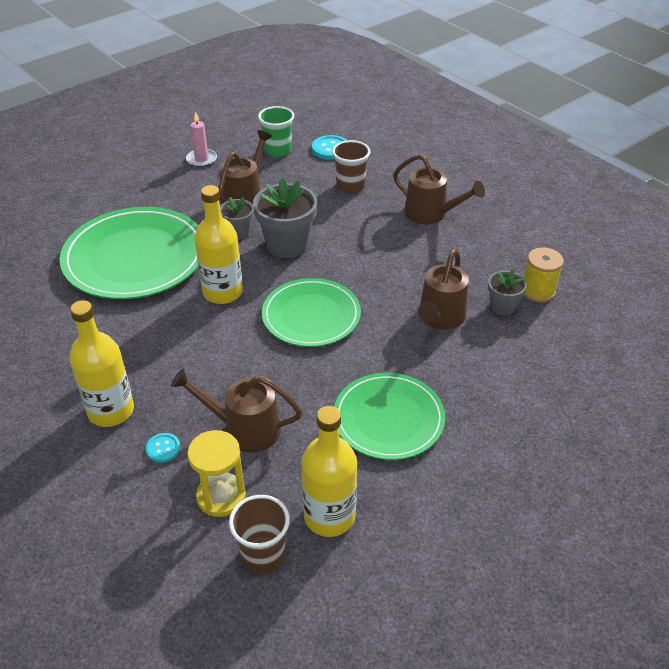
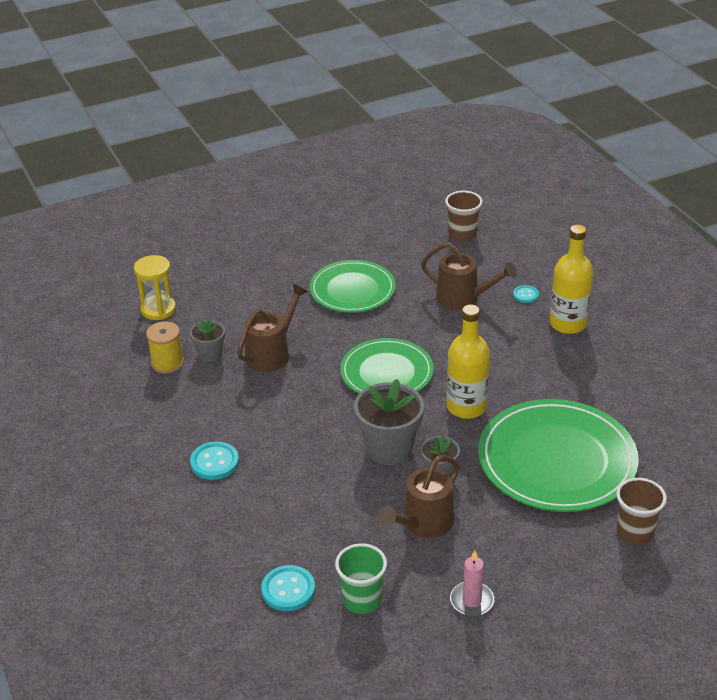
camera: 165 degrees left, 5 degrees down
yellow hourglass [187,430,246,517] -> yellow hourglass moved to [134,255,176,320]
yellow bottle [301,406,357,537] -> none
brown cup [332,140,370,194] -> brown cup moved to [616,478,667,545]
brown watering can [393,154,485,224] -> turquoise button [190,442,239,480]

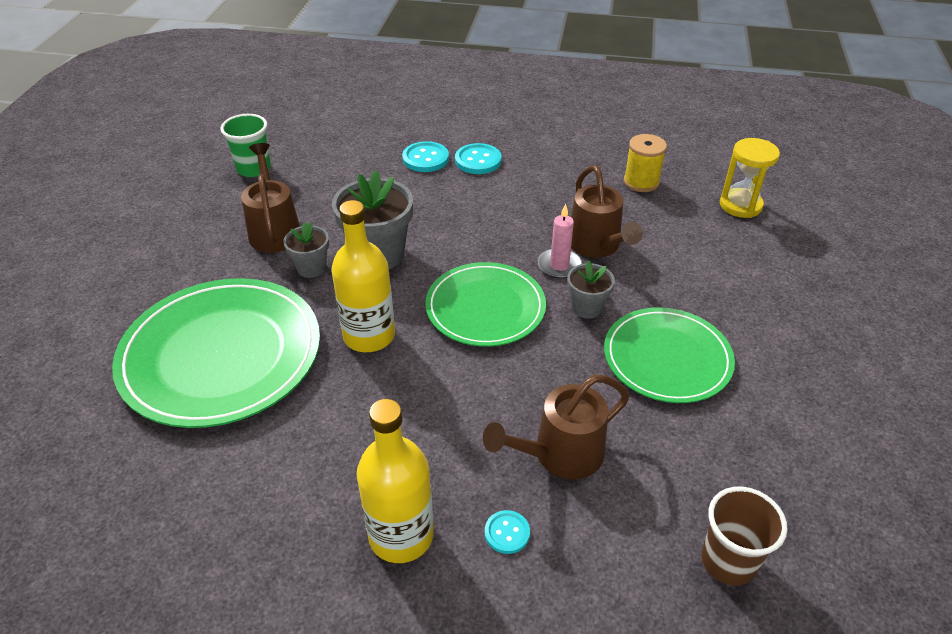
camera: 125 degrees right, 5 degrees up
grey flower pot [190,319,225,362] -> grey flower pot moved to [567,260,615,319]
turquoise button [261,565,315,611] -> turquoise button moved to [402,141,449,172]
pink candle [450,550,494,616] -> pink candle moved to [538,204,582,279]
brown cup [616,478,667,545] -> none

